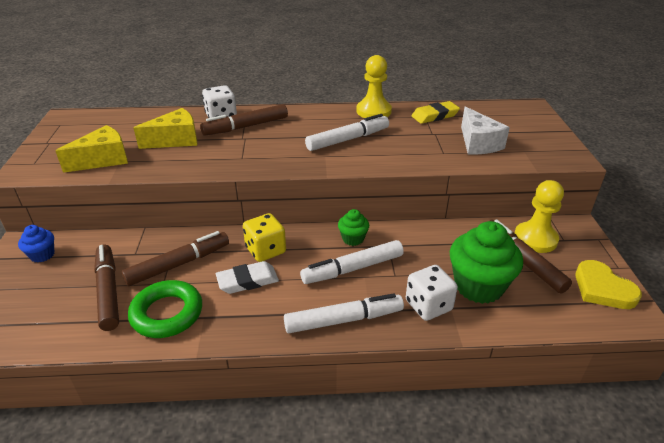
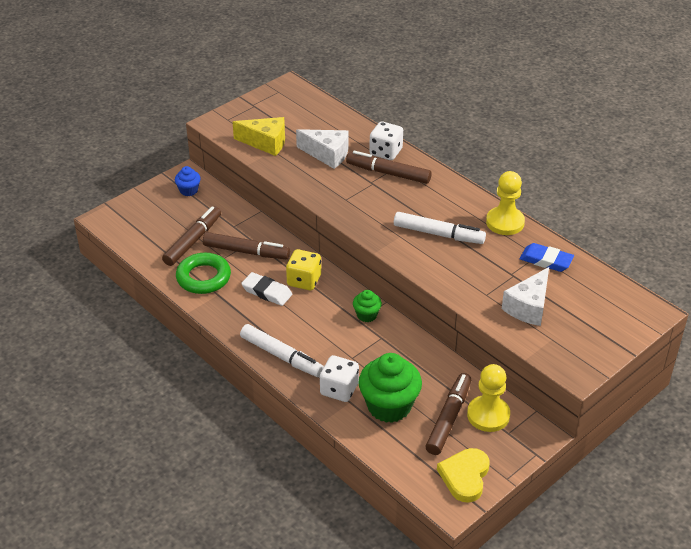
camera: 50 degrees right, 5 degrees up
yellow cheese [134,108,197,149] -> white cheese [296,129,349,169]
white marker [300,240,404,284] -> none
yellow eraser [412,101,460,124] -> blue eraser [520,243,574,272]

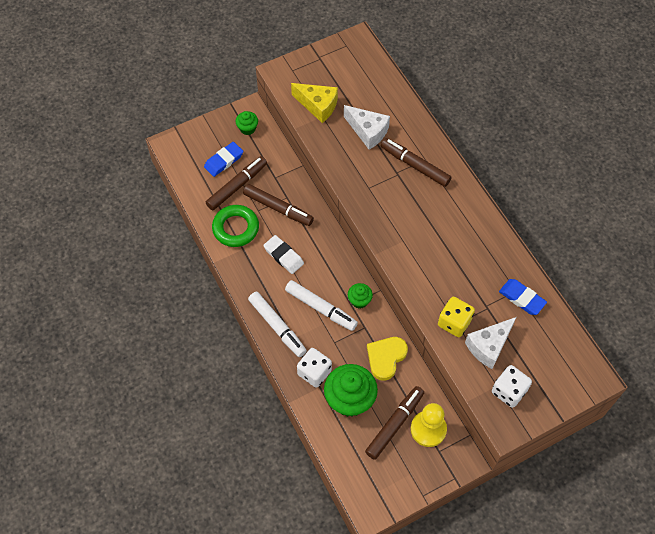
camera: 15 degrees right, 20 degrees up
blue cupcake [175,166,201,196] -> green cupcake [235,111,258,135]
yellow dice [286,249,321,290] -> yellow dice moved to [438,297,475,337]
white dice [369,122,403,160] -> white dice moved to [492,365,532,408]
white marker [394,212,486,244] -> white marker moved to [285,280,358,331]
yellow heart [437,448,489,503] -> yellow heart moved to [367,337,408,381]
yellow pawn [486,171,525,235] -> none
none -> blue eraser [204,142,243,177]

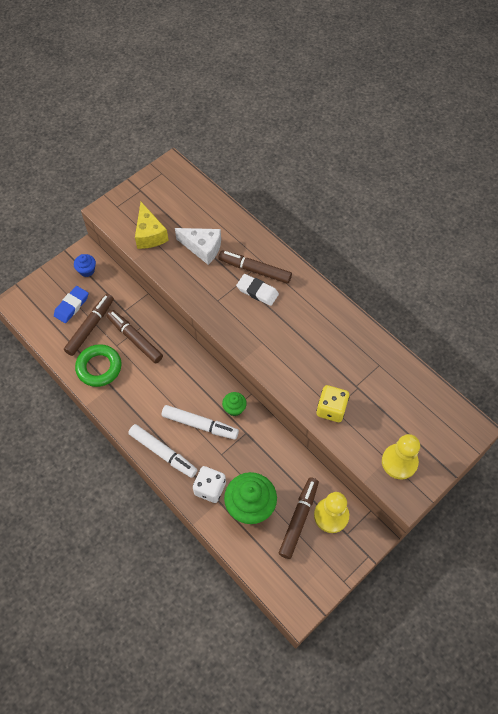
camera: 15 degrees left, 0 degrees up
green cupcake [235,111,258,135] -> blue cupcake [74,254,96,277]
brown marker [243,184,314,226] -> brown marker turned 150 degrees counterclockwise [107,310,163,363]
white eraser [263,235,304,274] -> white eraser moved to [236,274,279,306]
yellow cheese [291,83,338,123] -> yellow cheese turned 60 degrees clockwise [135,202,169,249]
yellow heart [367,337,408,381] -> none
white cheese [465,317,516,369] -> none
white dice [492,365,532,408] -> yellow pawn [382,434,420,479]
blue eraser [499,279,547,315] -> none

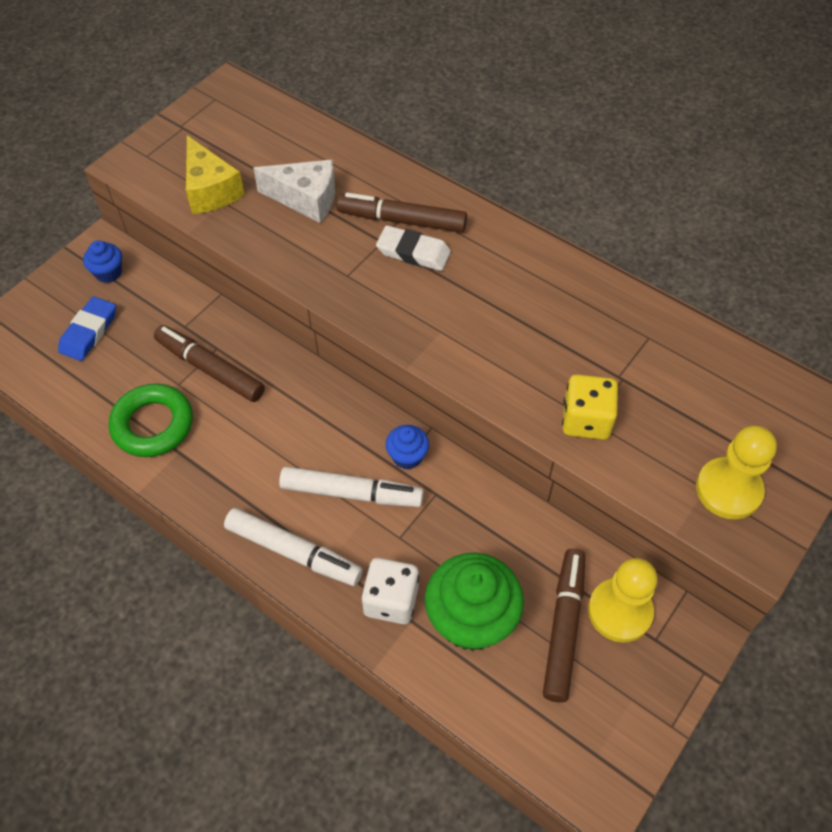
camera: 10 degrees left, 5 degrees down
brown marker [64,294,114,356] -> none
green cupcake [222,392,247,416] -> blue cupcake [386,425,429,470]

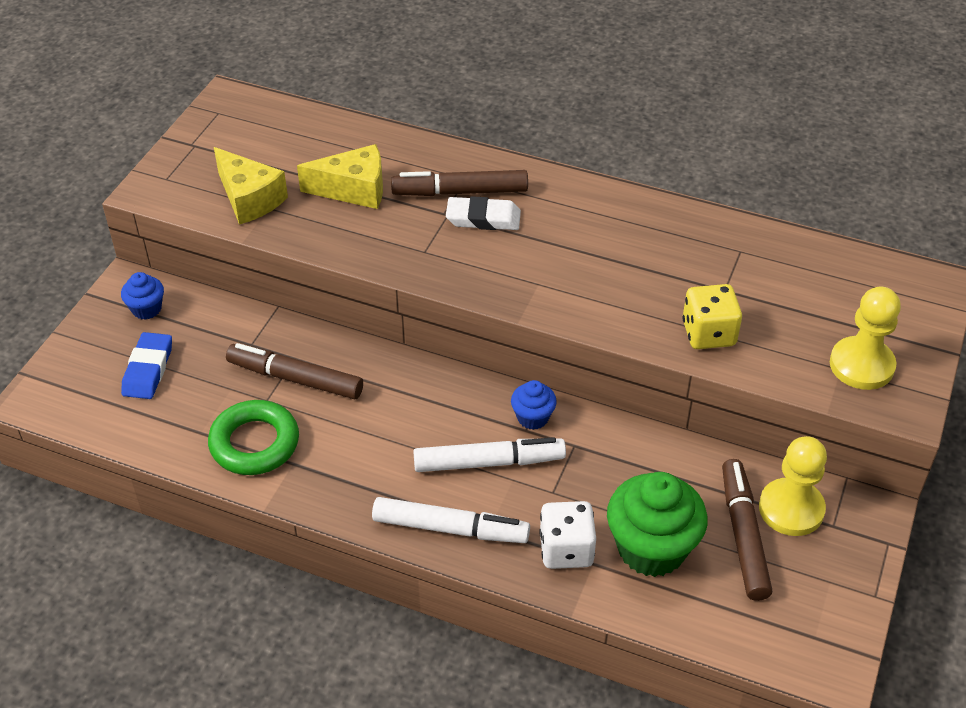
camera: 15 degrees left, 10 degrees down
white cheese [253,160,335,223] -> yellow cheese [297,144,383,209]

